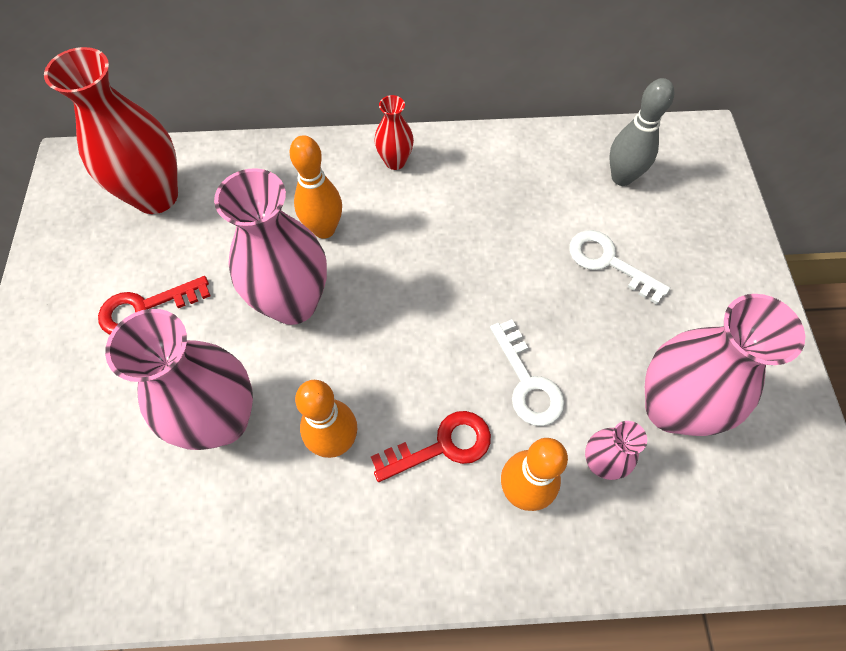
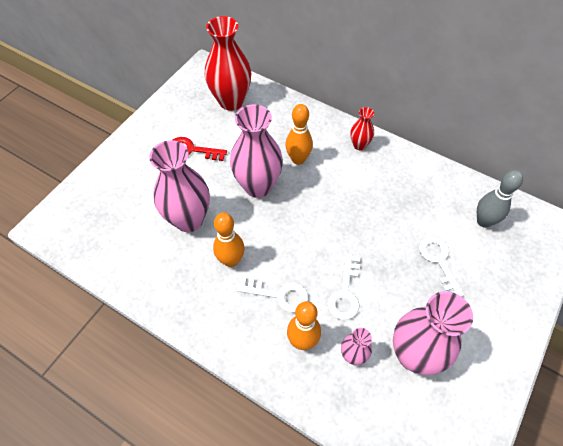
camera: 35 degrees right, 5 degrees down
red key [371,411,491,482] -> white key [237,277,308,312]

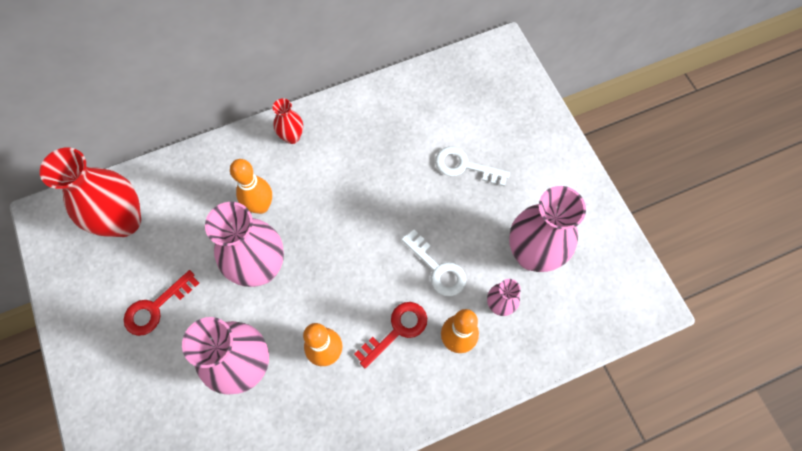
camera: 55 degrees left, 10 degrees up
white key [237,277,308,312] -> red key [354,302,427,368]
grey bowling pin [477,170,523,228] -> none

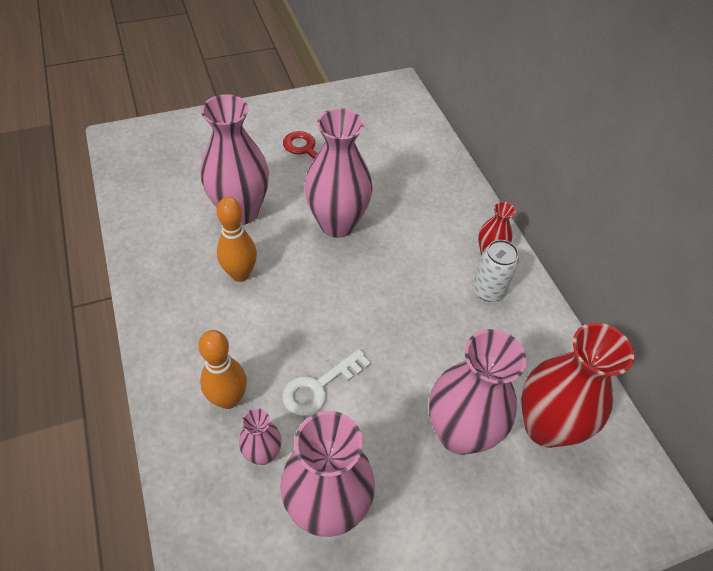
camera: 90 degrees right, 15 degrees down
red vase [40,147,141,237] -> red vase moved to [521,323,634,448]
orange bowling pin [230,159,272,214] -> none
red key [354,302,427,368] -> none
white key [435,146,510,187] -> pink vase [429,329,527,455]
none -> white can [473,240,519,302]

